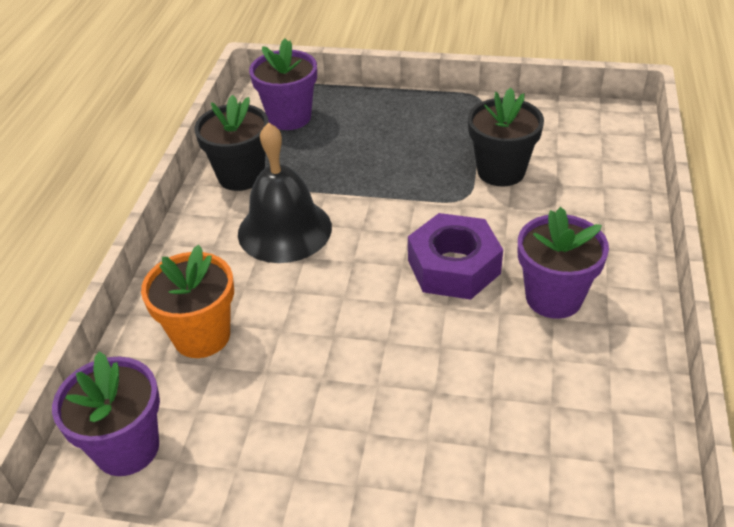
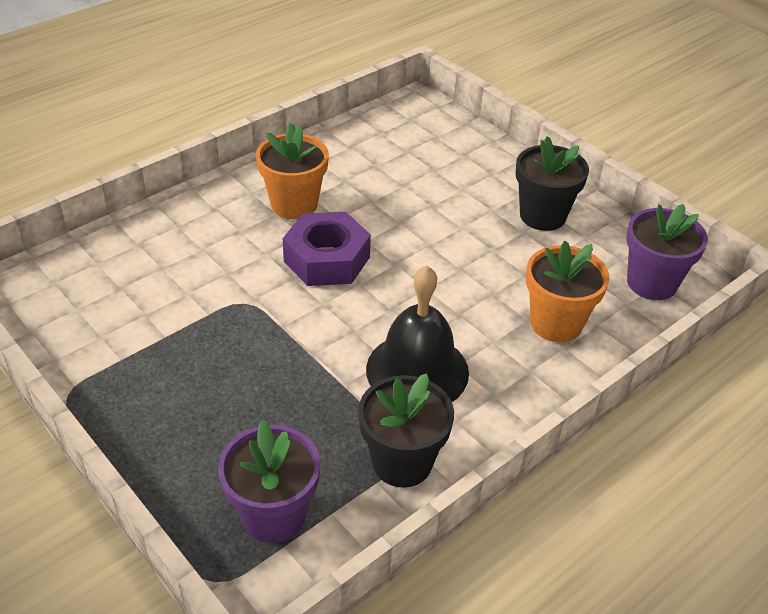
camera: 145 degrees left, 0 degrees up
black flower pot [468,88,544,187] -> black flower pot moved to [515,136,589,231]
purple flower pot [518,207,609,319] -> orange flower pot [256,123,329,219]

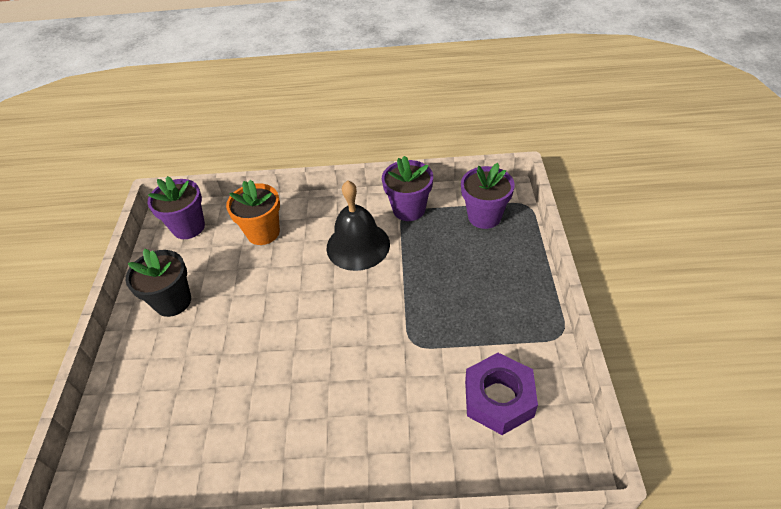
camera: 135 degrees left, 5 degrees up
orange flower pot [256,123,329,219] -> none
purple nut [283,212,371,286] -> purple nut moved to [465,353,538,435]
black flower pot [358,373,454,488] -> purple flower pot [382,156,433,221]

